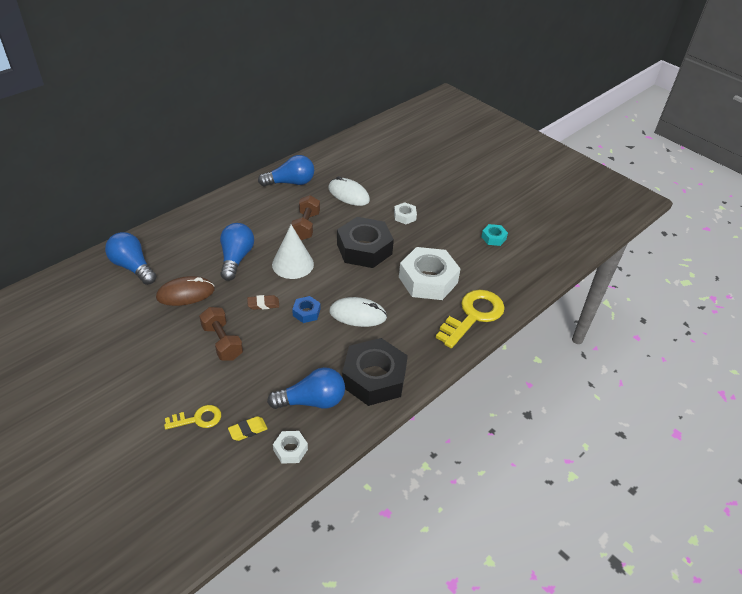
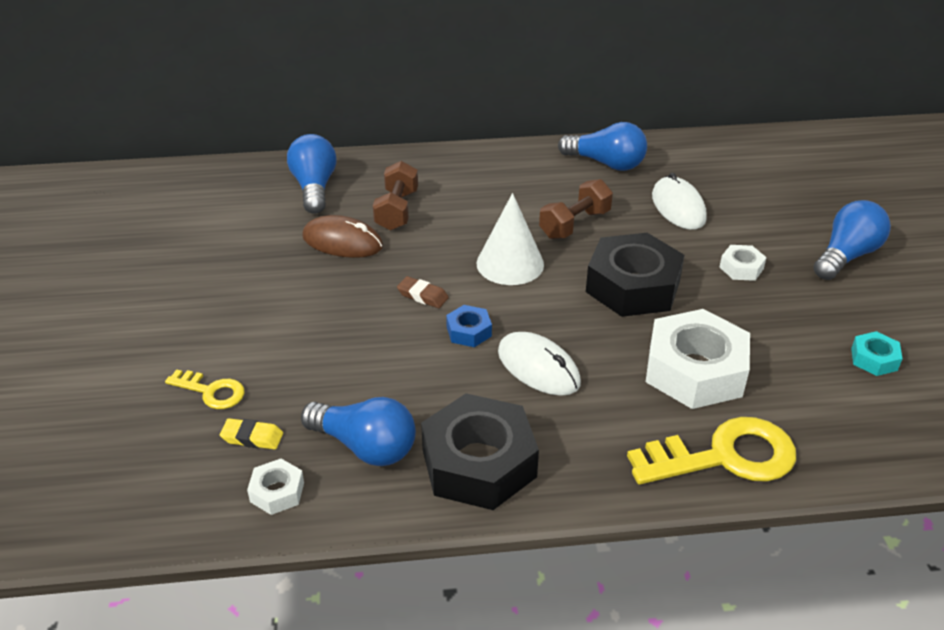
camera: 40 degrees right, 5 degrees down
brown dumbbell [199,307,243,360] -> brown dumbbell moved to [373,161,418,231]
blue light bulb [220,223,254,281] -> blue light bulb moved to [813,200,891,280]

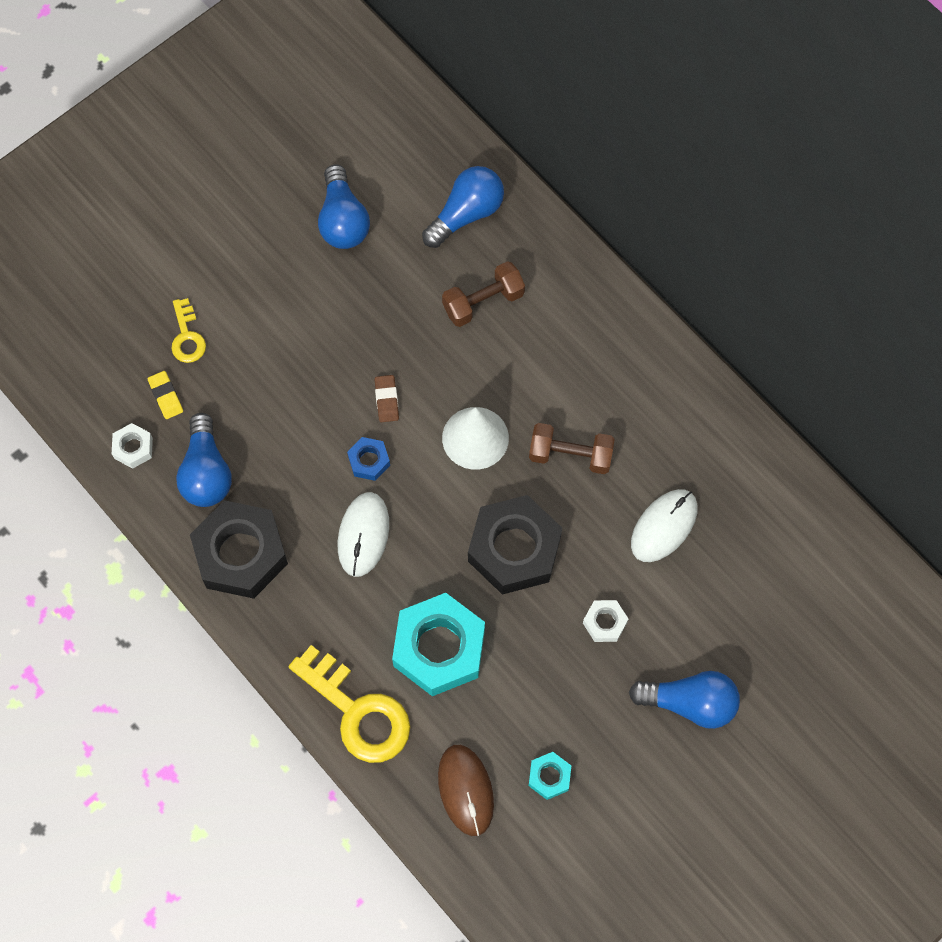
camera: 55 degrees right, 30 degrees up
brown mouse [302,215,383,258] -> brown mouse moved to [438,745,494,836]
blue light bulb [558,122,647,171] -> blue light bulb moved to [318,164,370,249]
white nut [646,309,750,409] -> turquoise nut [392,593,485,696]

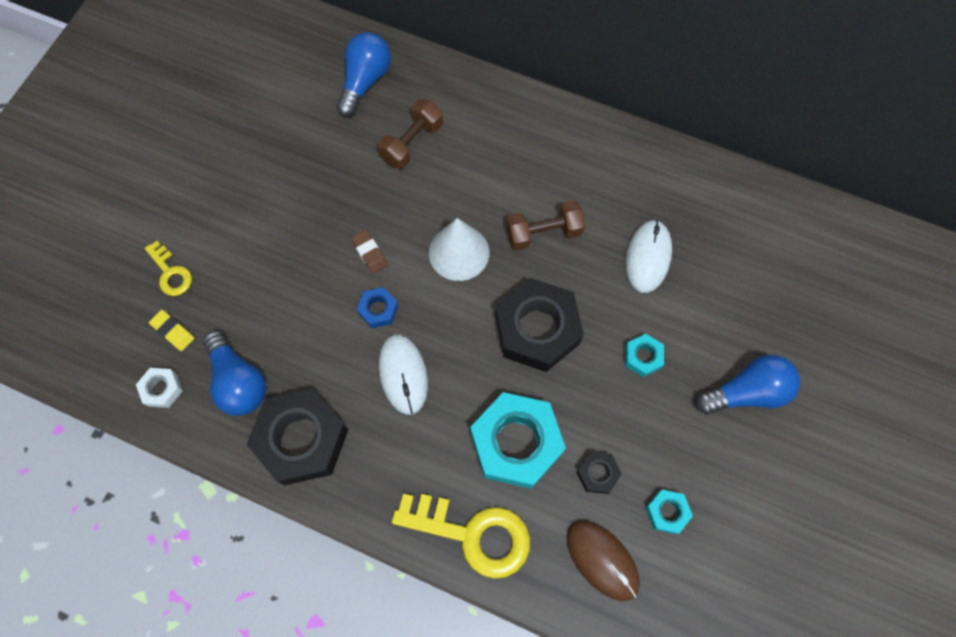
camera: 25 degrees left, 0 degrees up
blue light bulb [318,164,370,249] -> none
white nut [583,600,628,642] -> turquoise nut [625,334,664,377]
none -> black nut [576,452,622,494]

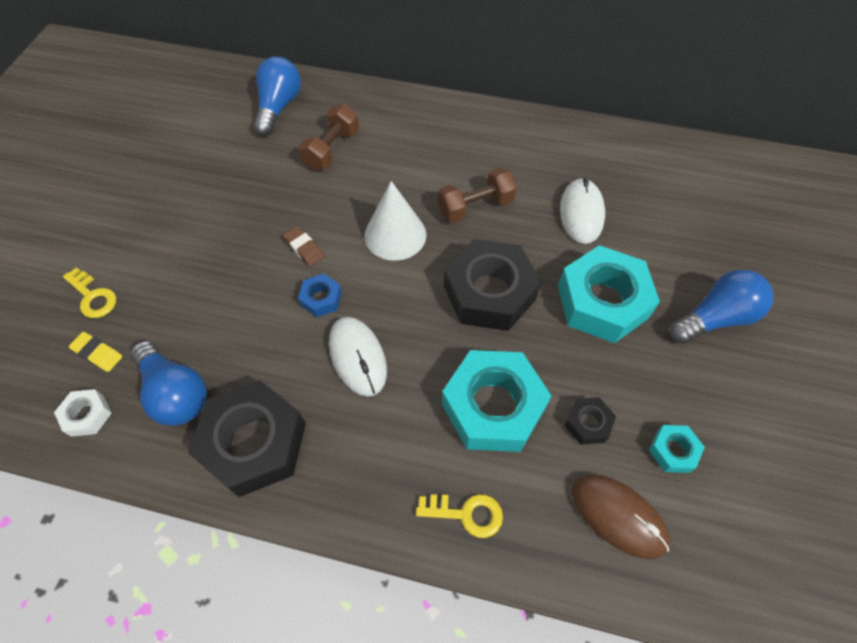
camera: 10 degrees left, 10 degrees down
yellow key [392,493,530,579] -> yellow key [416,494,503,538], size x0.53
turquoise nut [625,334,664,377] -> turquoise nut [558,245,660,343], size x2.19

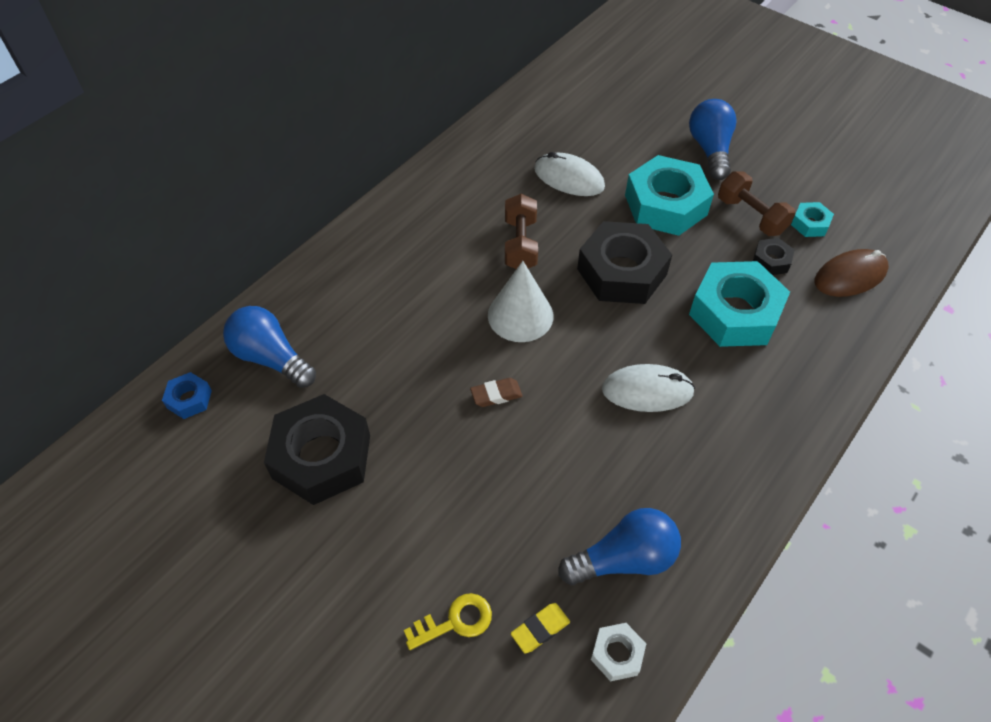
camera: 65 degrees left, 5 degrees down
black nut [188,380,306,497] -> black nut moved to [264,394,370,505]
brown dumbbell [298,104,359,170] -> brown dumbbell moved to [718,171,796,236]
blue nut [298,274,342,317] -> blue nut moved to [162,372,212,419]
yellow key [416,494,503,538] -> none

